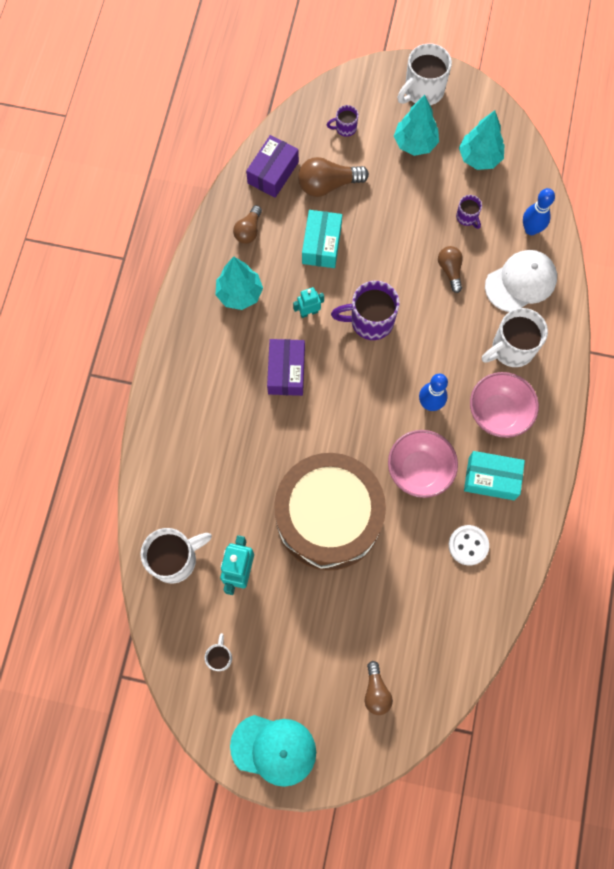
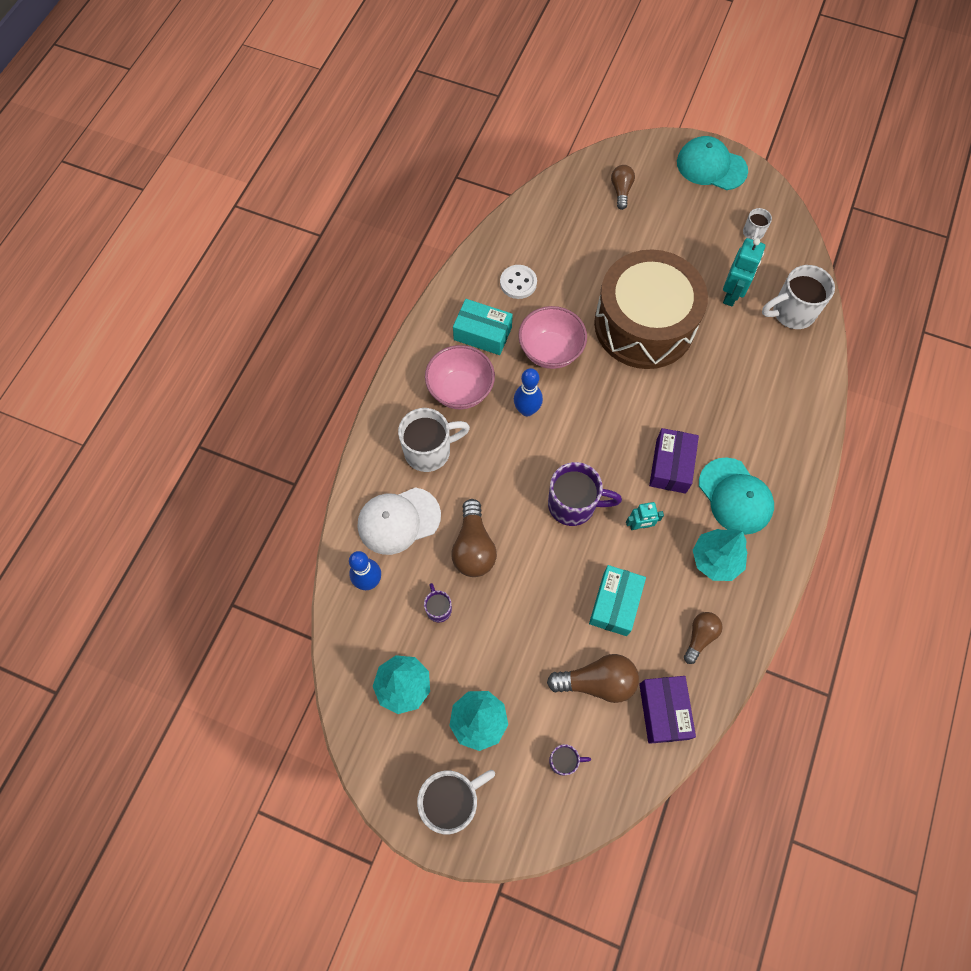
camera: 170 degrees left, 5 degrees down
purple box [246,135,299,198] -> purple box turned 45 degrees counterclockwise [639,676,696,744]
brown light bulb [438,246,463,293] -> brown light bulb [451,499,497,577], size x1.58
none -> turquoise cap [699,457,774,535]

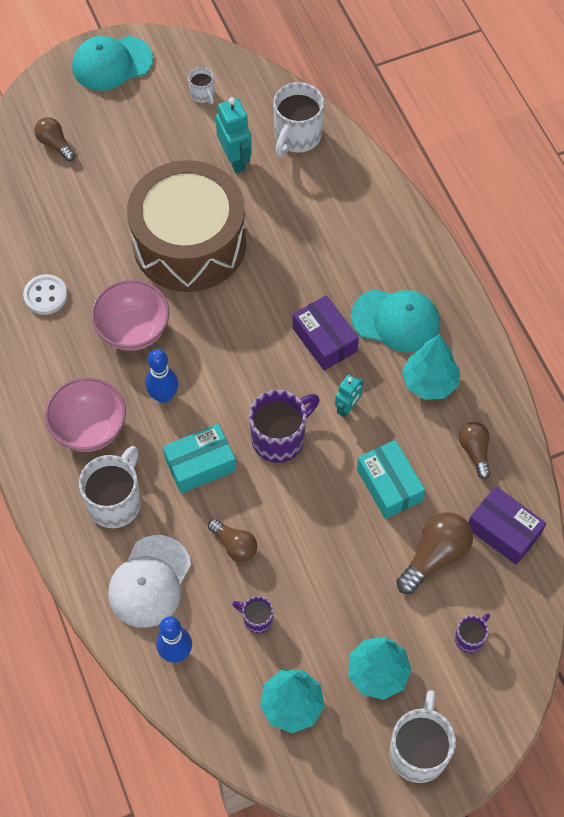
camera: 45 degrees left, 5 degrees down
brown light bulb [451,499,497,577] -> brown light bulb [208,519,257,562], size x0.63
turquoise box [453,299,513,355] -> turquoise box moved to [163,424,236,494]

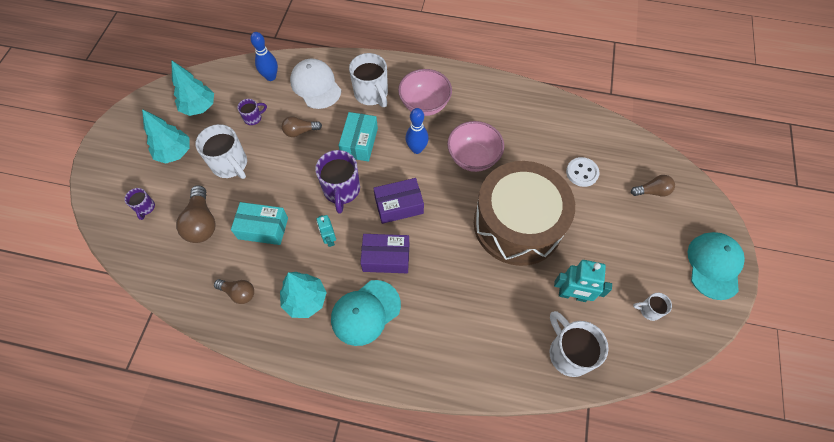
camera: 125 degrees right, 0 degrees up
white button [23,274,68,315] -> white button moved to [566,157,600,187]
white mug [389,690,456,783] -> white mug moved to [195,124,247,179]
purple box [468,486,546,565] -> purple box moved to [373,178,424,224]

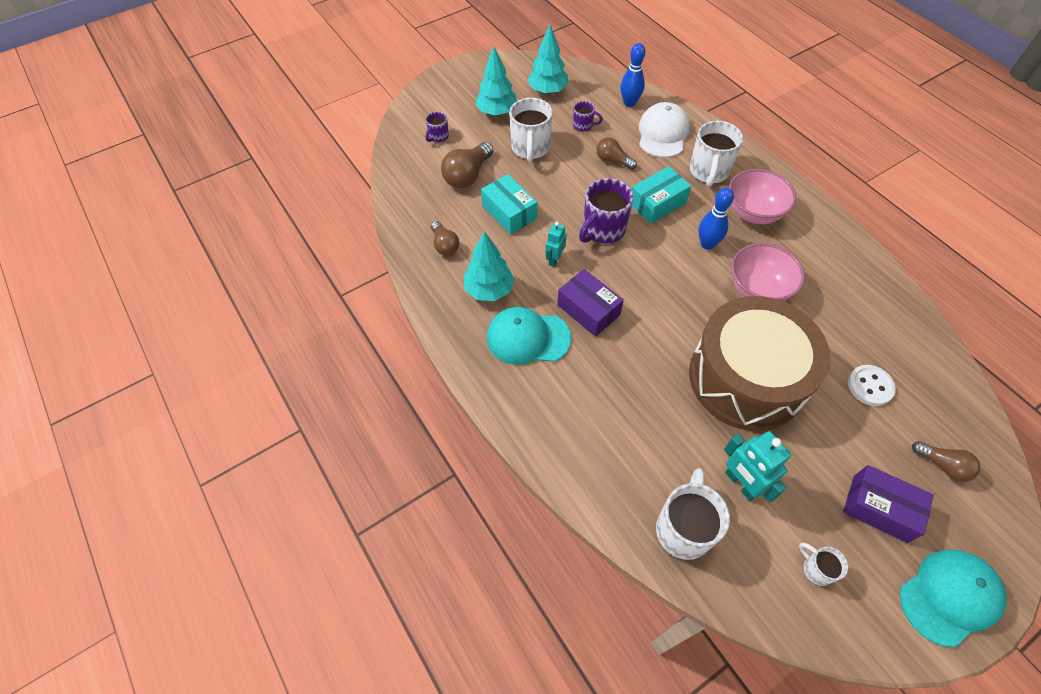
camera: 45 degrees right, 5 degrees down
purple box [373,178,424,224] -> purple box moved to [843,465,934,543]

